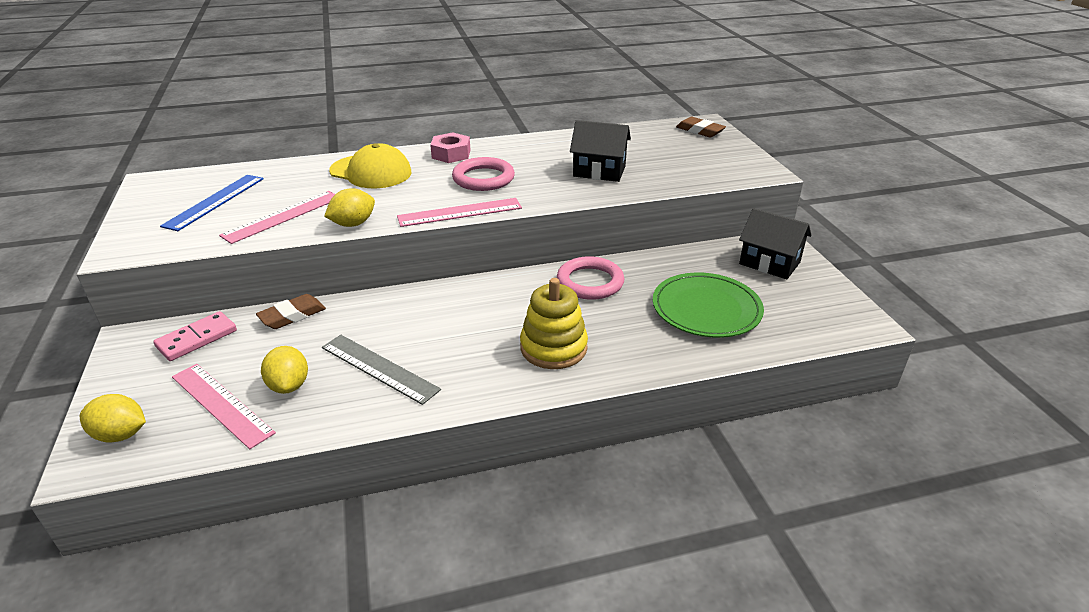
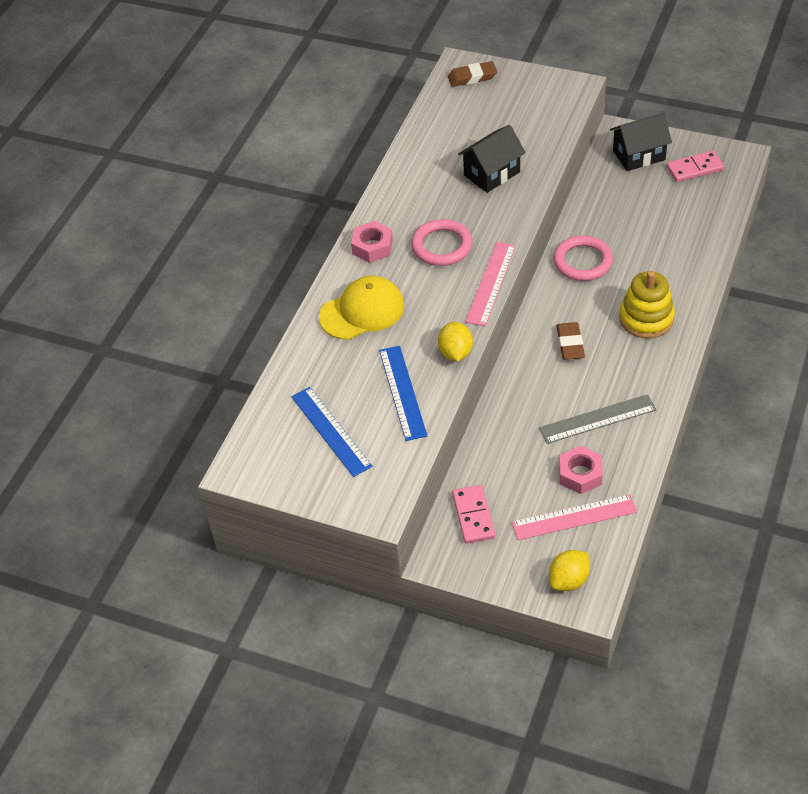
camera: 50 degrees left, 15 degrees up
pink ruler [219,191,335,244] -> blue ruler [379,346,427,441]
brown eraser [256,294,326,329] -> brown eraser moved to [556,322,585,360]
yellow lemon [261,346,308,394] -> pink nut [560,446,603,494]
green plate [652,272,764,338] -> none
none -> pink domino [666,150,724,182]

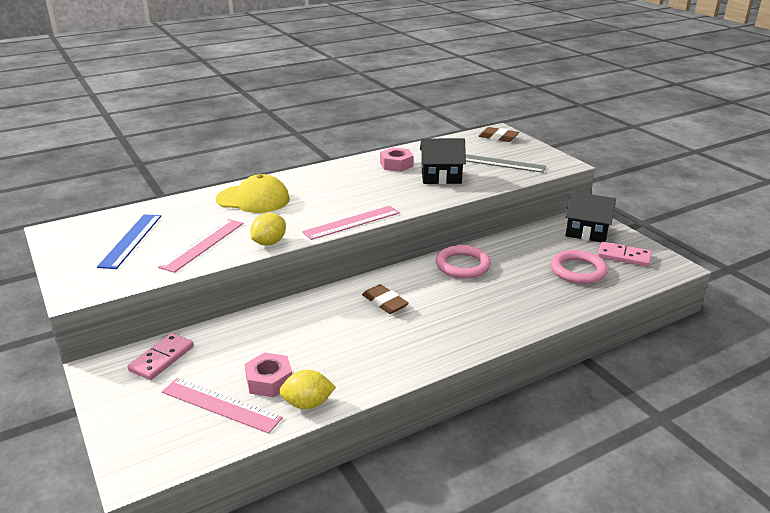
camera: 35 degrees right, 20 degrees down
pink nut [351,221,393,263] -> pink nut moved to [380,147,414,172]
blue ruler [379,346,427,441] -> pink ruler [158,219,243,273]
pink ring [411,219,473,266] -> pink ring moved to [551,250,608,284]
grey ruler [539,394,656,444] -> grey ruler moved to [466,154,546,173]
yellow lemon [549,550,590,591] -> yellow lemon moved to [279,370,336,409]
brown eraser [556,322,585,360] -> brown eraser turned 75 degrees counterclockwise [362,284,409,314]
yellow stacking toy [619,271,675,338] -> none

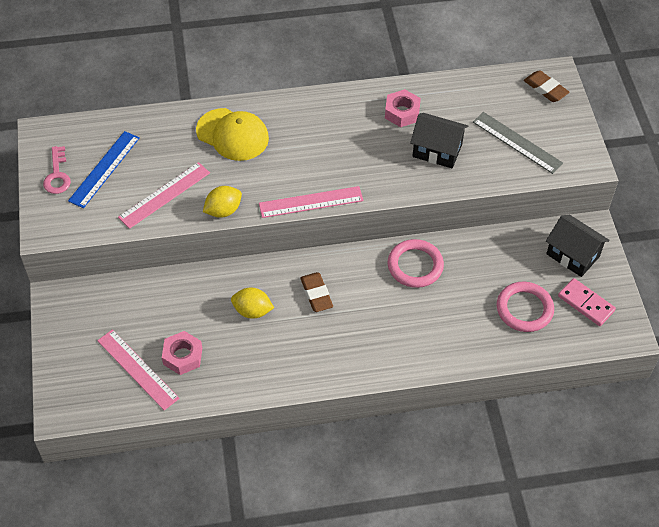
camera: 20 degrees right, 25 degrees up
pink domino [128,333,194,380] -> none
yellow lemon [279,370,336,409] -> yellow lemon moved to [231,288,274,319]
none -> pink key [43,146,71,194]

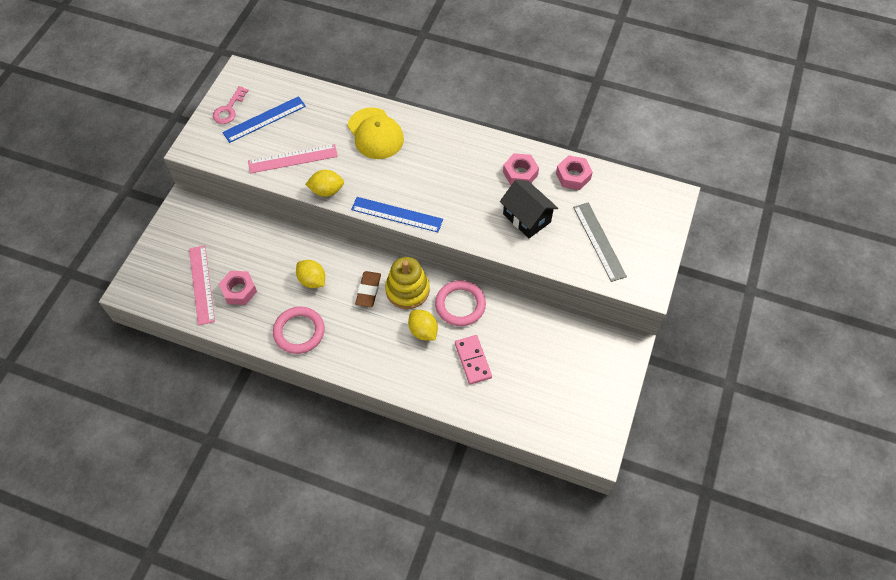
camera: 30 degrees right, 5 degrees up
pink ruler [259,186,363,218] -> blue ruler [351,197,443,232]
pink ring [497,282,554,332] -> pink ring moved to [273,307,325,354]
brown eraser [524,70,569,102] -> none
black house [546,215,610,277] -> none
pink domino [558,278,616,326] -> pink domino moved to [455,335,492,385]
none -> yellow stacking toy [385,257,430,309]
none -> yellow lemon [408,310,438,341]
none -> pink nut [556,155,593,190]

